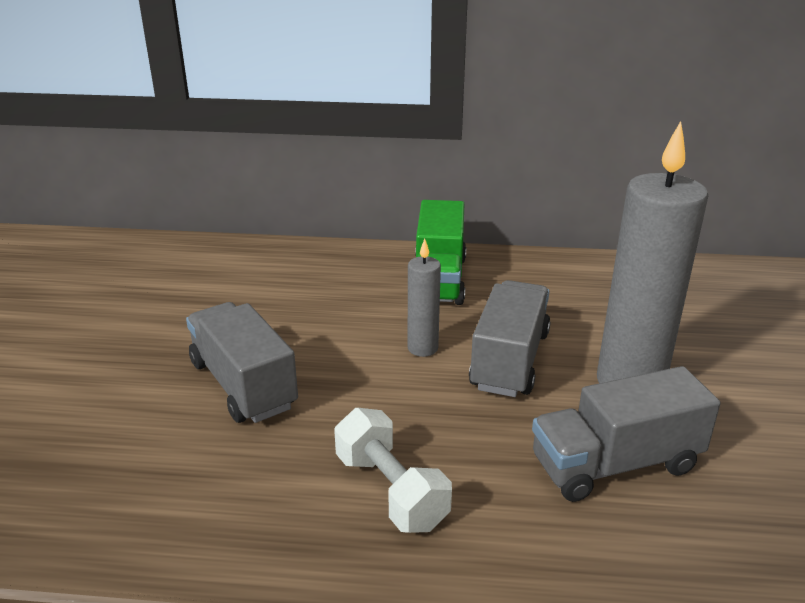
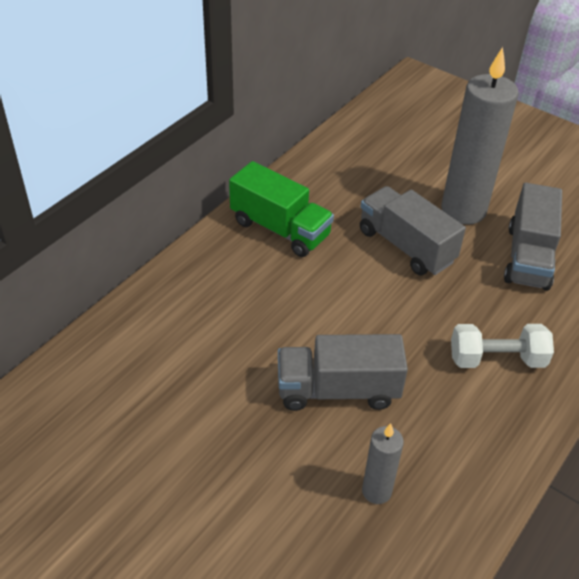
camera: 60 degrees left, 15 degrees up
grey candle [408,239,441,357] -> grey candle moved to [362,423,404,504]

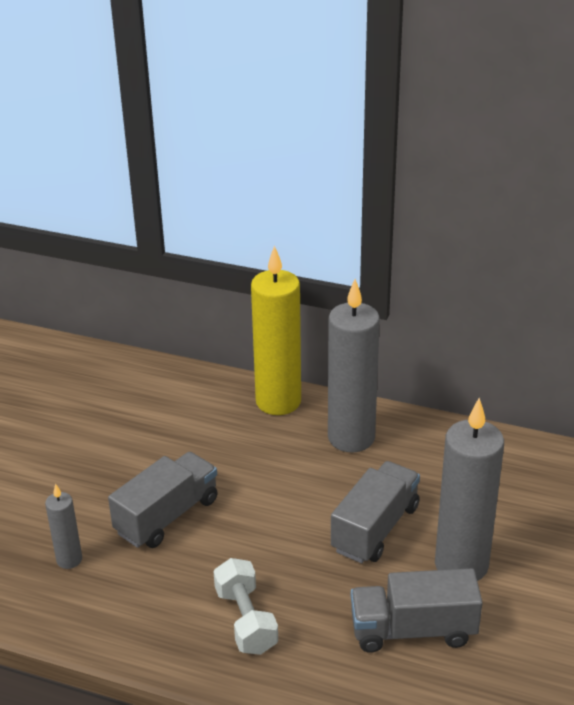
camera: 75 degrees right, 10 degrees down
green truck [229,161,334,257] -> grey candle [328,279,380,452]
grey truck [278,334,408,411] -> grey truck turned 60 degrees clockwise [108,452,218,548]
none -> yellow candle [251,245,301,415]

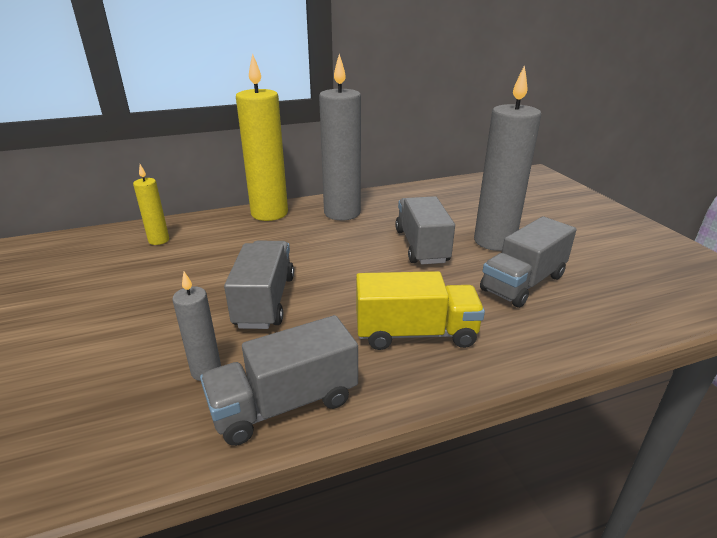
camera: 40 degrees left, 5 degrees down
white dumbbell [213,558,278,655] -> yellow truck [356,271,485,350]
none -> yellow candle [133,164,169,245]
none -> grey truck [200,315,358,446]

